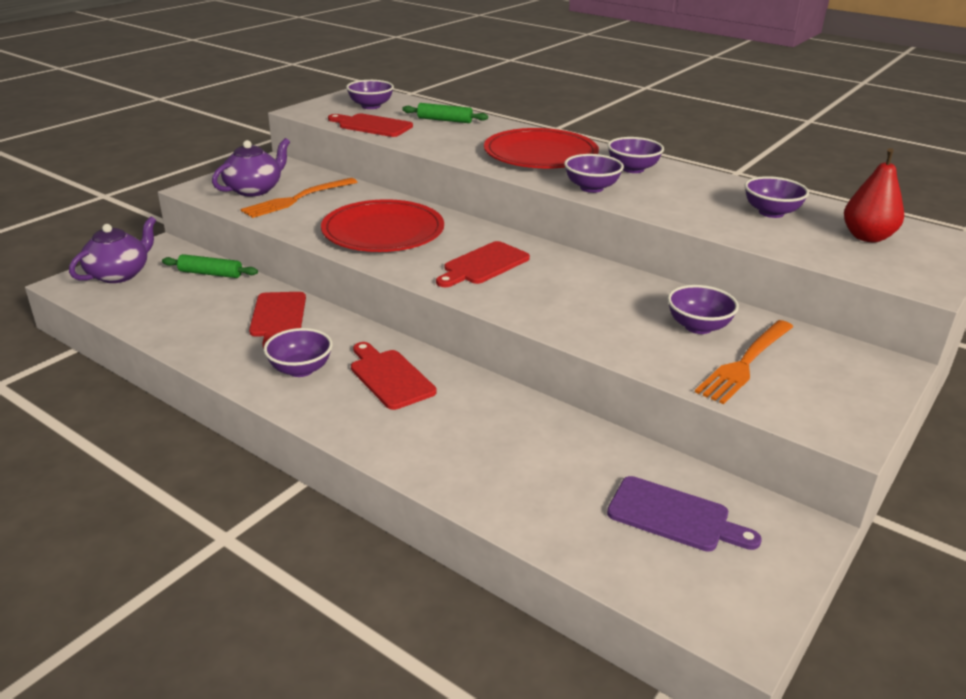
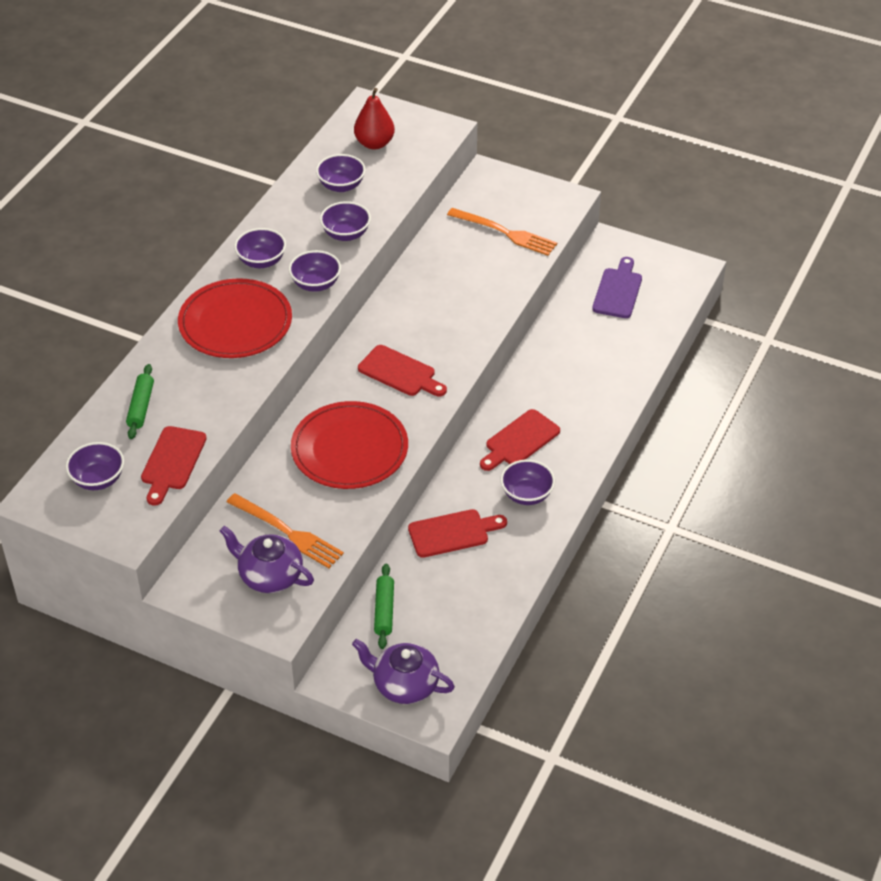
camera: 100 degrees left, 15 degrees up
purple bowl [667,285,739,334] -> purple bowl moved to [320,201,371,241]

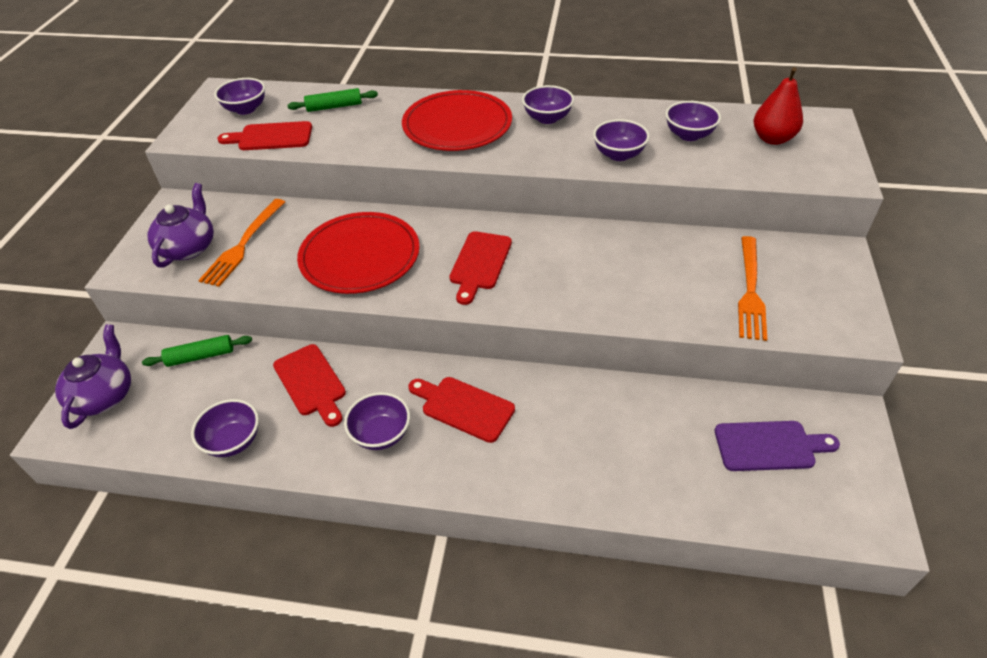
camera: 75 degrees right, 0 degrees up
purple bowl [289,250,341,292] -> purple bowl moved to [191,399,259,457]

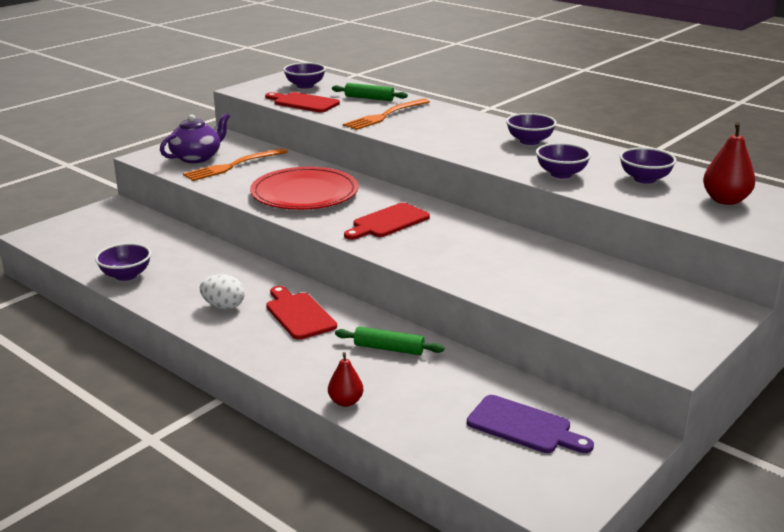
camera: 30 degrees right, 20 degrees down
purple teapot [55,324,131,429] -> none
green rolling pin [142,335,252,367] -> green rolling pin moved to [335,327,444,355]
red cutting board [273,344,346,427] -> none
purple bowl [344,392,410,450] -> white egg [200,274,245,310]
red plate [402,90,512,151] -> none
orange fork [738,236,767,341] -> orange fork moved to [343,98,430,130]
none -> red pear [328,352,363,407]

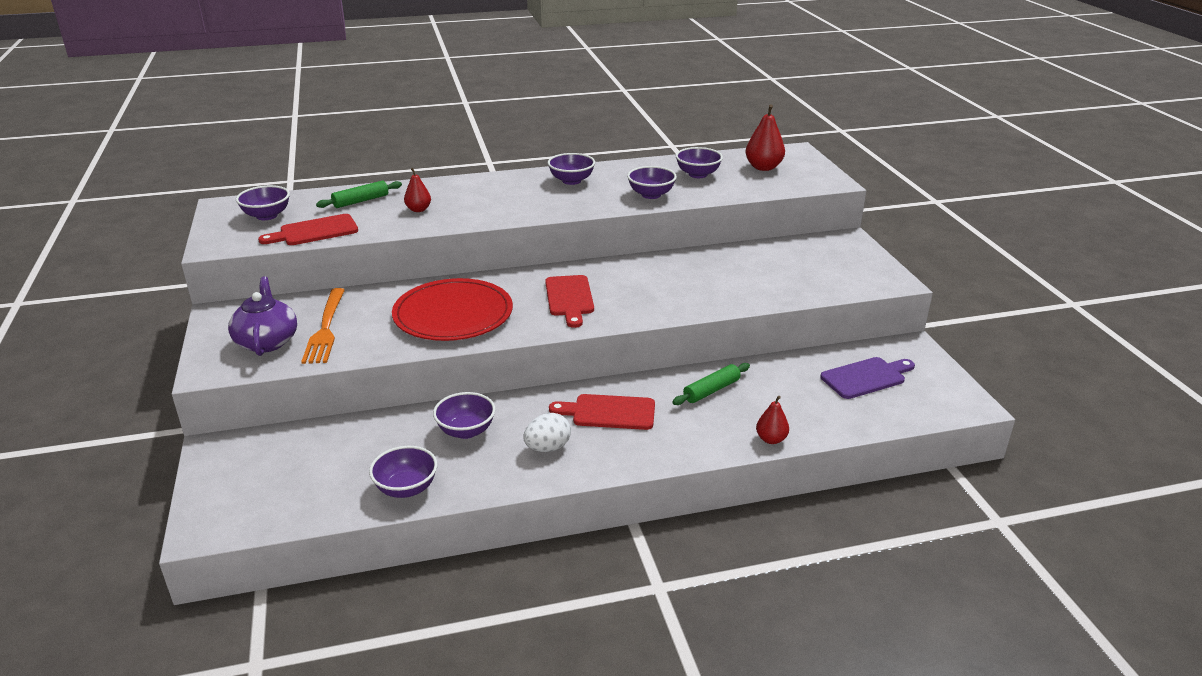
camera: 55 degrees left, 5 degrees up
orange fork [343,98,430,130] -> red pear [404,168,431,212]
none -> purple bowl [433,392,496,439]

